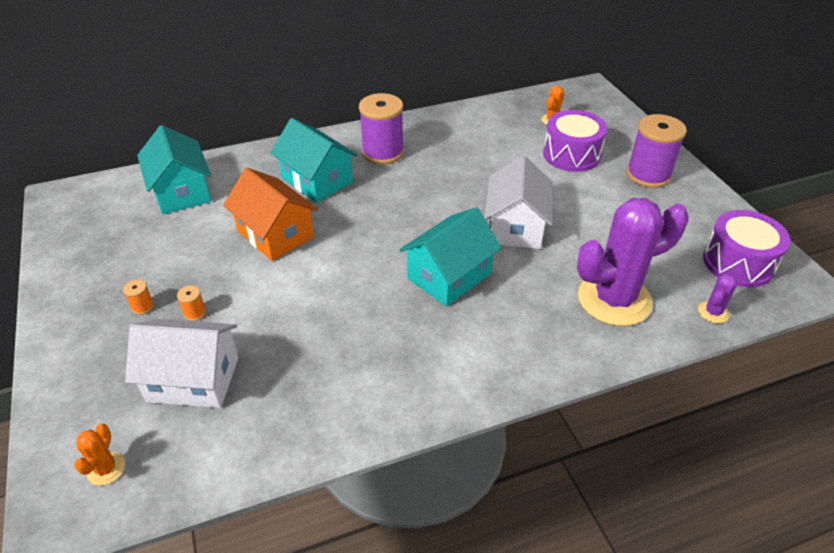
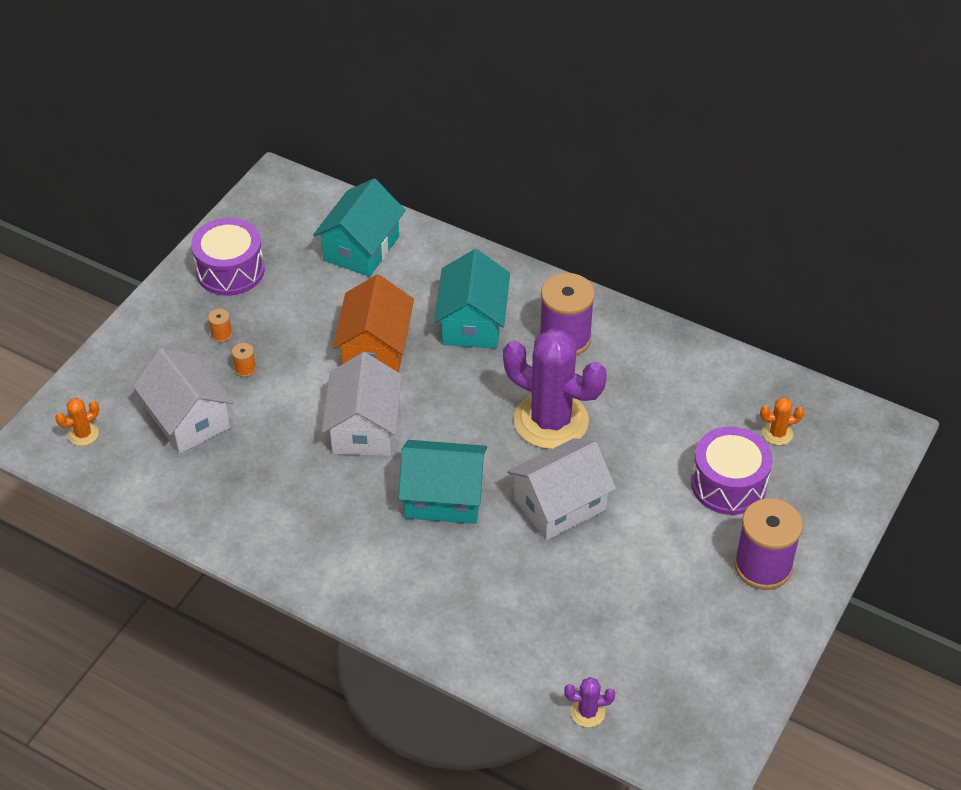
camera: 50 degrees right, 5 degrees up
purple cactus [577,198,688,326] -> purple cactus moved to [503,329,607,449]
purple drum [703,210,790,287] -> purple drum moved to [191,218,265,296]
none -> white house [322,352,402,456]

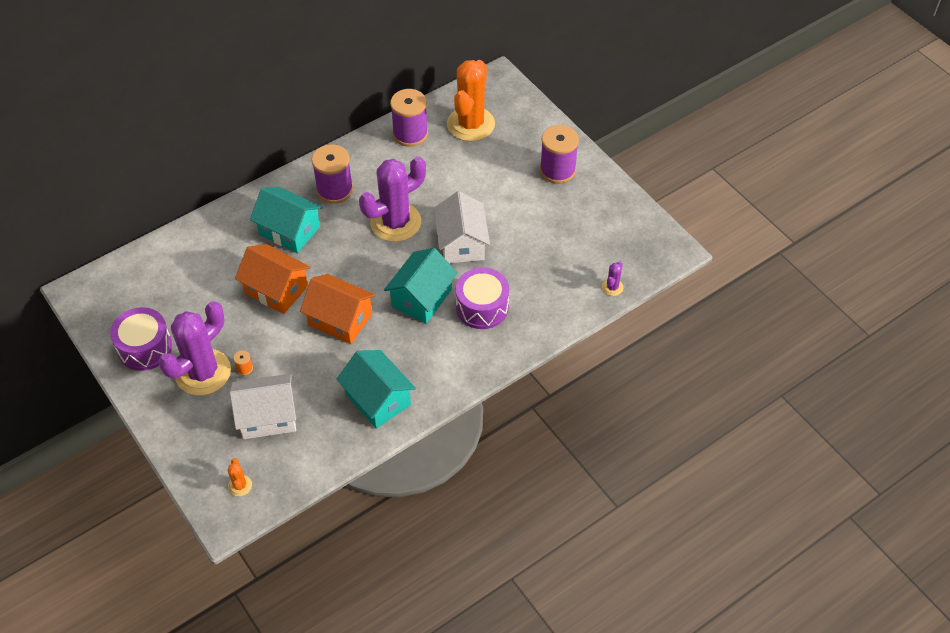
camera: 65 degrees left, 5 degrees up
orange spool [208,309,232,342] -> purple cactus [158,301,231,396]
turquoise house [313,178,406,277] -> turquoise house moved to [337,350,416,428]
white house [322,352,402,456] -> orange house [300,274,375,344]
purple drum [691,427,773,515] -> purple drum moved to [456,267,509,329]
orange cactus [760,397,804,445] -> orange cactus [447,60,495,141], size x2.46
none -> purple spool [390,89,428,147]

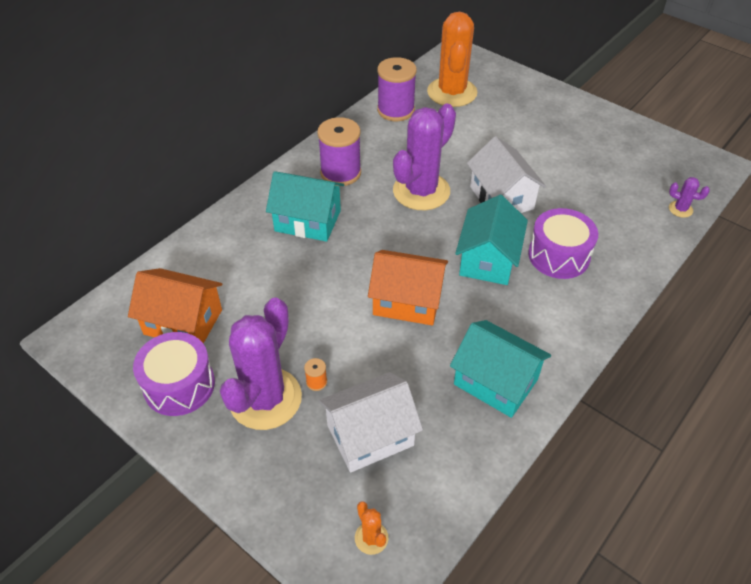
camera: 15 degrees left, 5 degrees down
orange house [235,244,310,314] -> orange house moved to [128,268,223,344]
purple spool [540,125,579,184] -> none
purple cactus [602,261,623,296] -> purple cactus turned 75 degrees counterclockwise [669,177,710,218]

